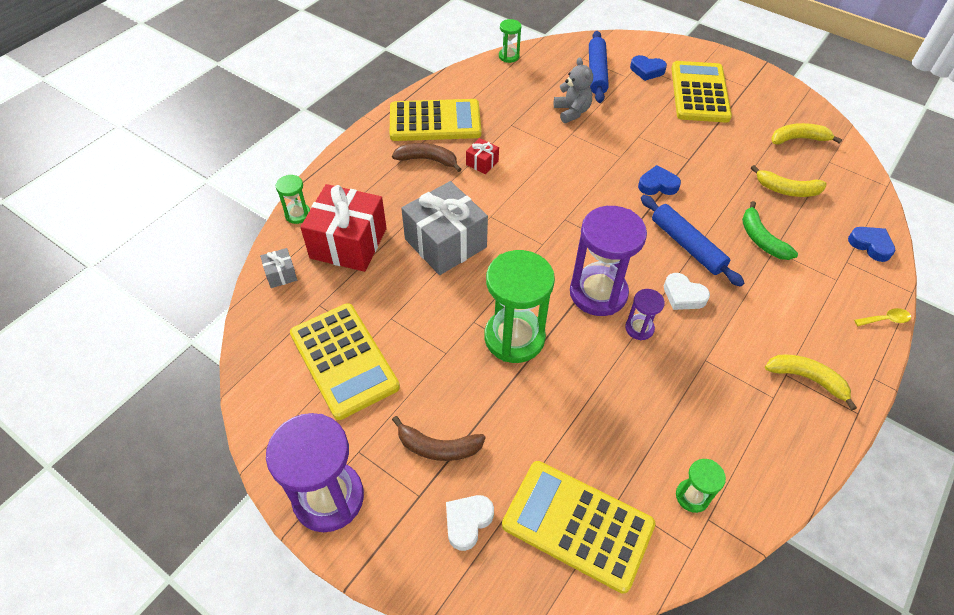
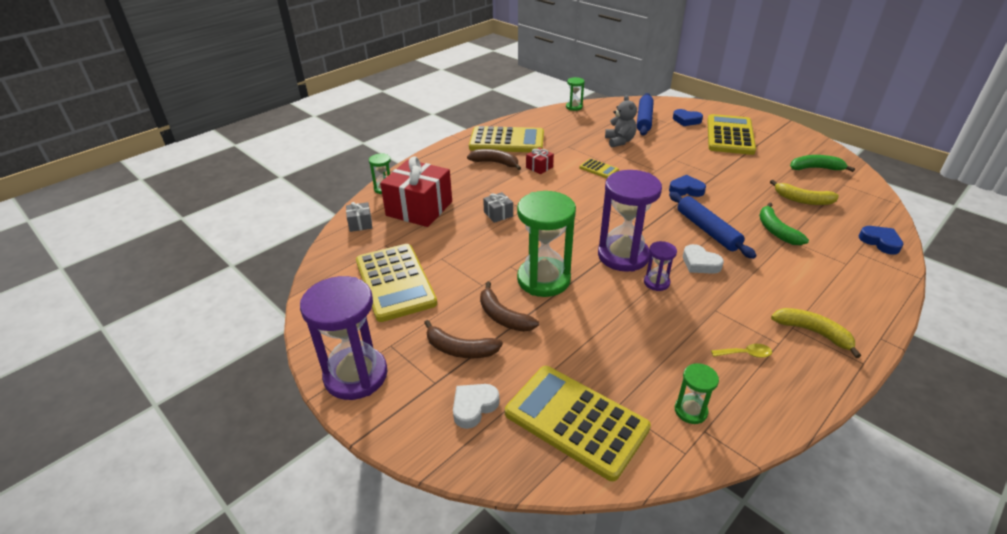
camera: 10 degrees right, 15 degrees down
grey gift [401,181,488,275] -> grey gift [483,192,513,223], size x0.44
yellow banana [771,123,842,145] -> green banana [790,155,855,172]
yellow spoon [854,308,911,326] -> yellow spoon moved to [711,344,772,358]
none -> brown banana [480,282,539,332]
none -> yellow calculator [579,158,619,178]

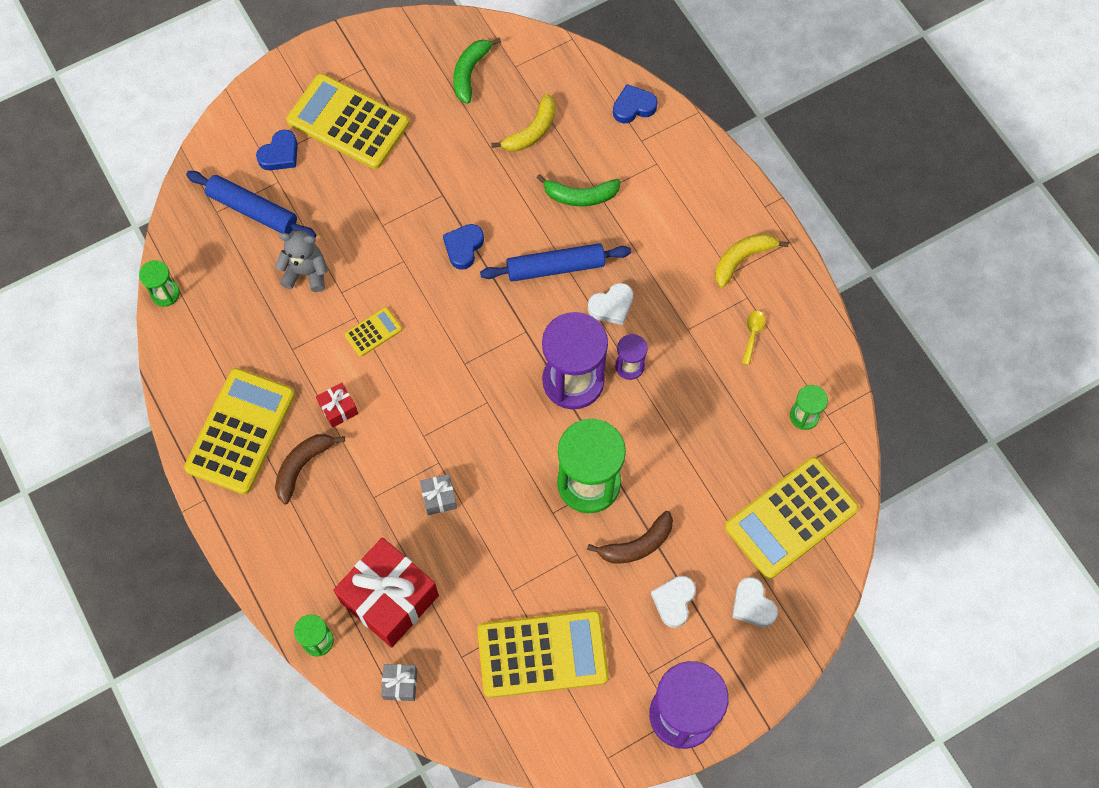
camera: 75 degrees left, 30 degrees up
brown banana [424,320,503,358] -> white heart [651,576,696,628]

